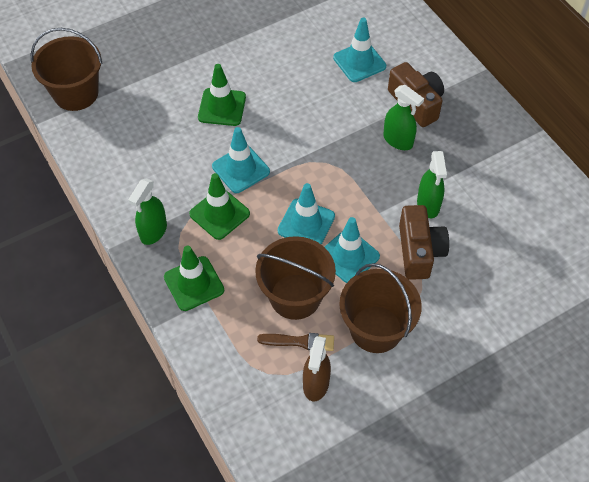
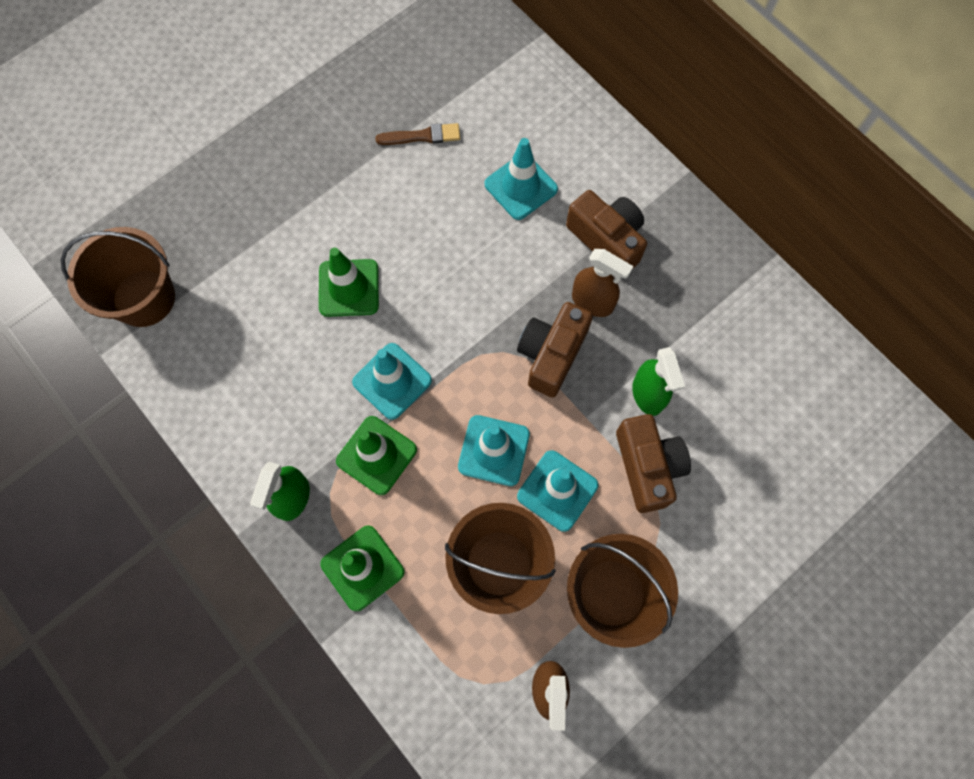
camera: 10 degrees left, 15 degrees up
brown brush [257,333,334,351] -> brown brush moved to [375,123,460,145]
green spray bottle [383,85,424,150] -> brown spray bottle [572,249,633,317]
none -> brown camera [517,302,593,398]

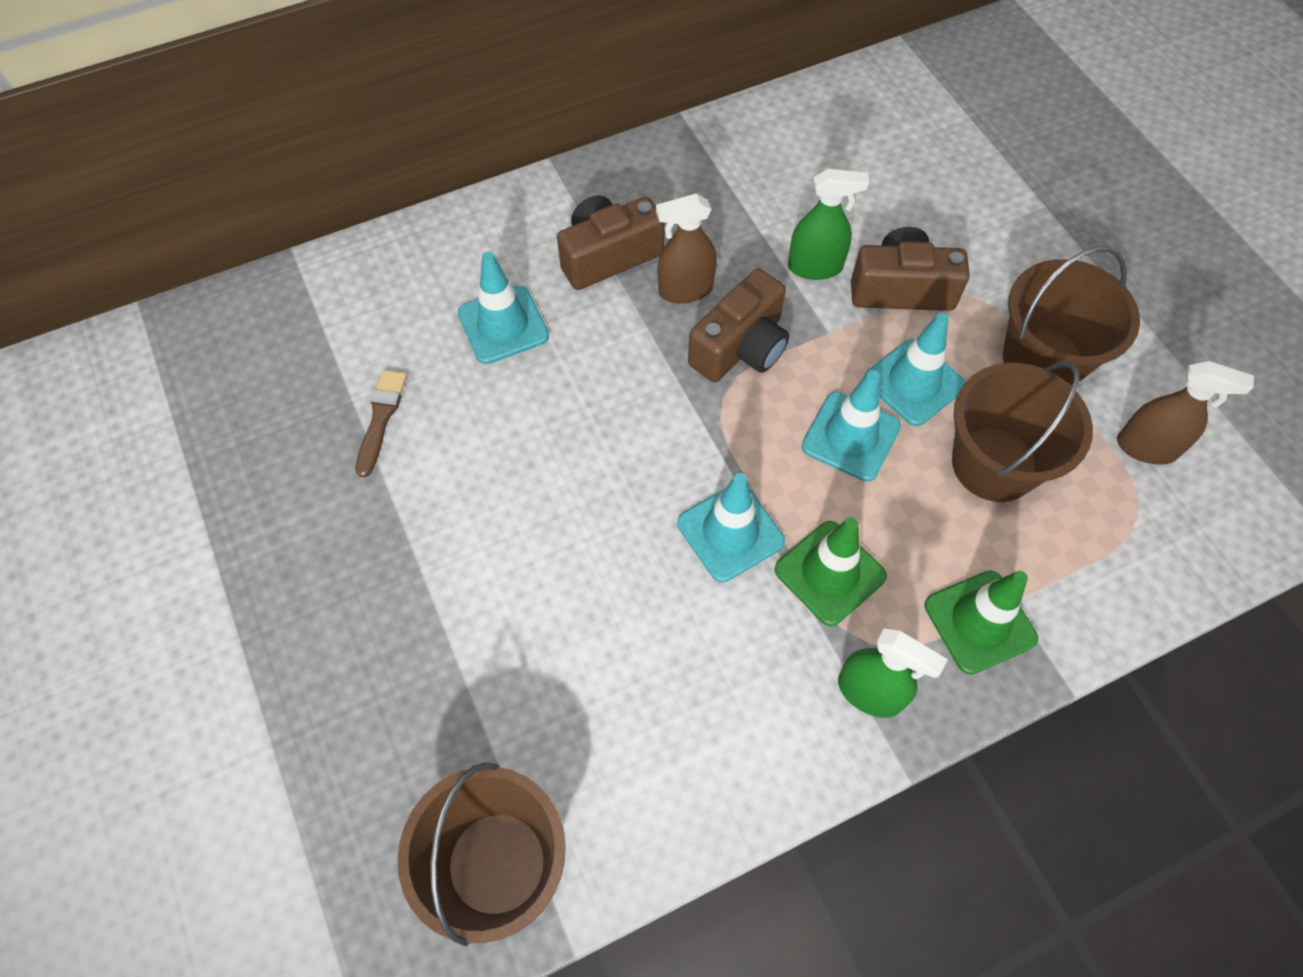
camera: 75 degrees left, 10 degrees down
green traffic cone [319,247,379,317] -> none
brown camera [517,302,593,398] -> brown camera turned 90 degrees counterclockwise [688,268,789,382]
brown spray bottle [572,249,633,317] -> brown spray bottle turned 150 degrees counterclockwise [656,193,717,304]

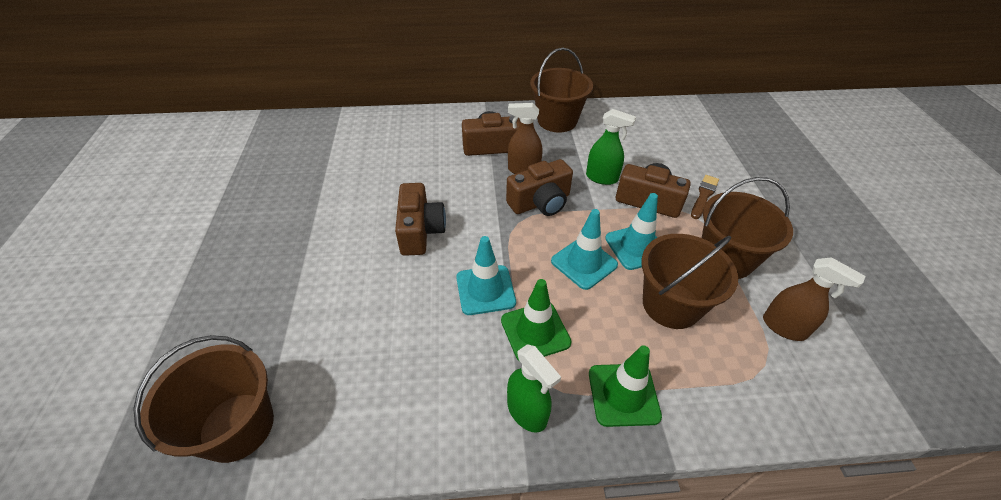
camera: 20 degrees right, 15 degrees down
brown brush [355,370,407,477] -> brown brush moved to [691,175,719,219]
turquoise traffic cone [458,252,549,364] -> none
none -> brown camera [395,183,446,256]
none -> brown bucket [530,48,593,132]

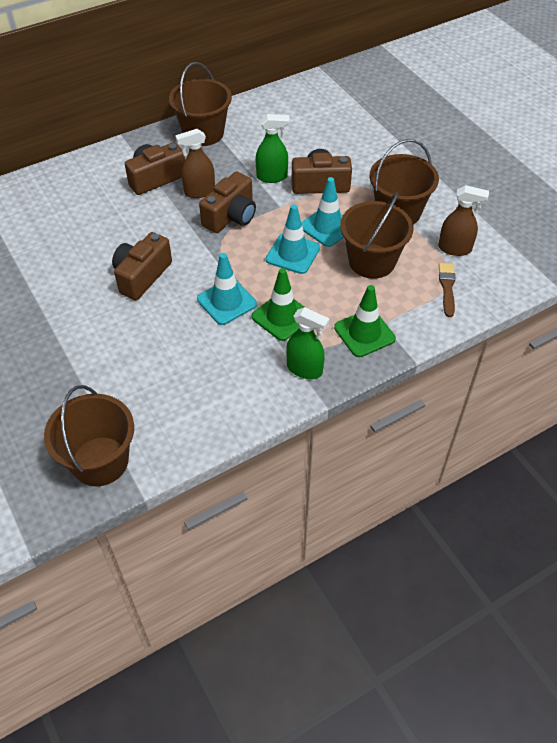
camera: 25 degrees left, 5 degrees up
brown camera [395,183,446,256] -> brown camera turned 120 degrees counterclockwise [112,232,172,300]
brown brush [691,175,719,219] -> brown brush moved to [439,263,456,317]

